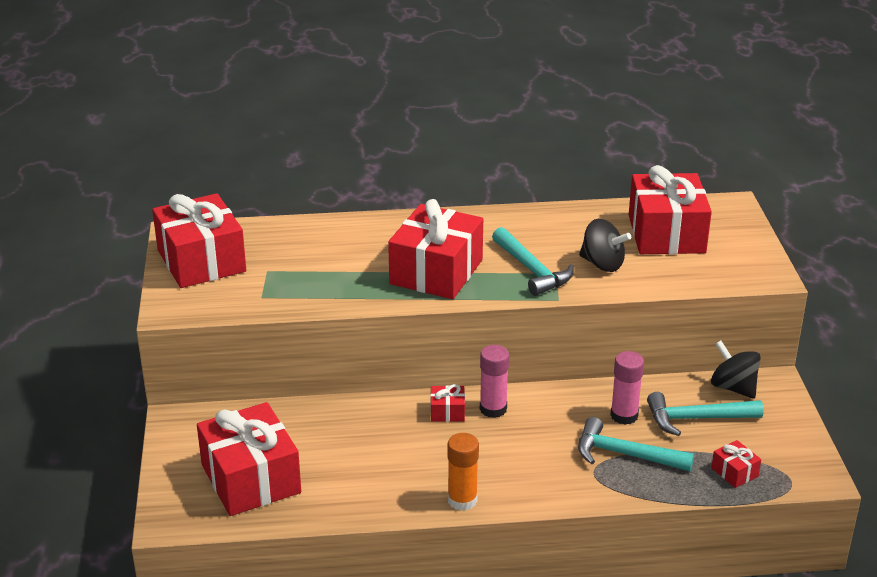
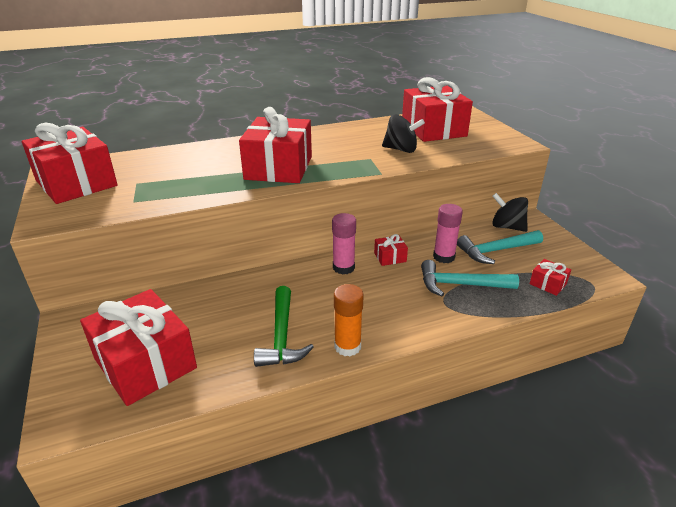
camera: 15 degrees left, 0 degrees up
red gift [430,384,465,422] -> red gift moved to [374,234,408,266]
turquoise hammer [492,227,574,296] -> none
none -> green hammer [254,286,314,367]

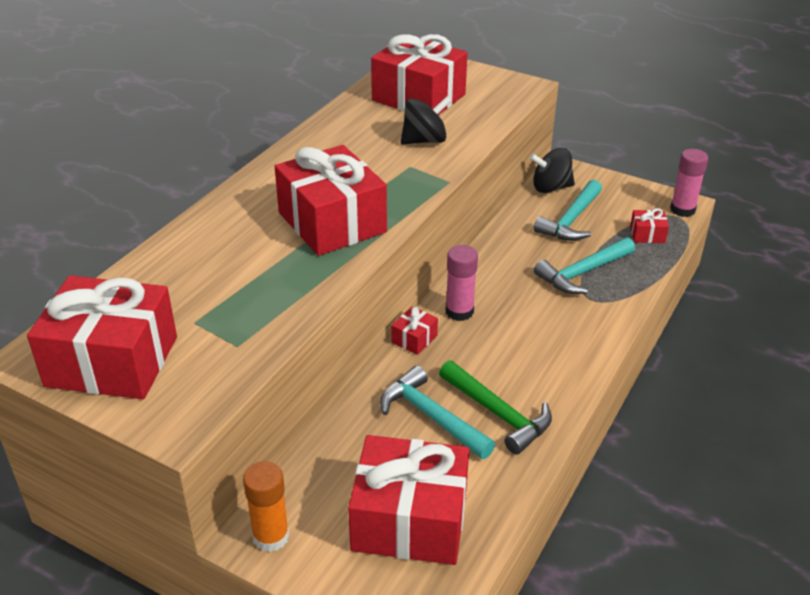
camera: 40 degrees left, 5 degrees up
orange glue stick [334,284,364,356] -> orange glue stick moved to [243,461,289,552]
red gift [374,234,408,266] -> red gift moved to [391,307,438,355]
pink glue stick [433,204,463,263] -> pink glue stick moved to [670,149,708,217]
none -> turquoise hammer [380,366,495,459]

